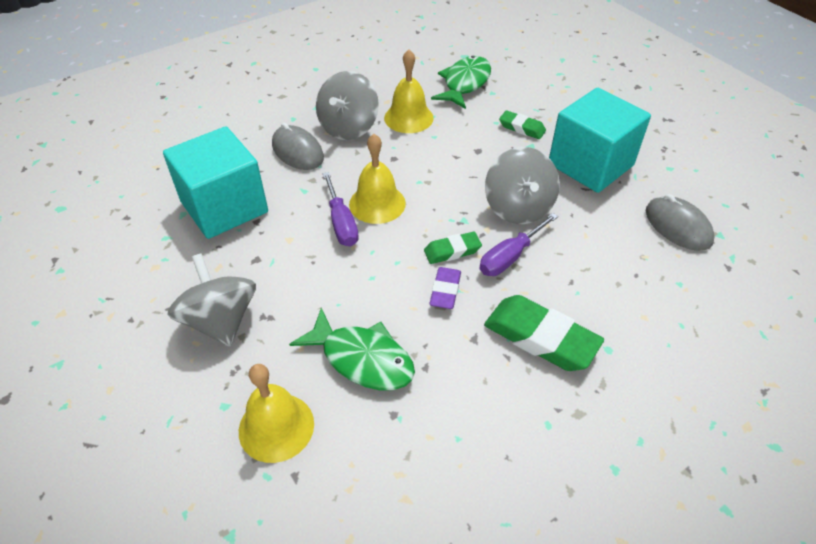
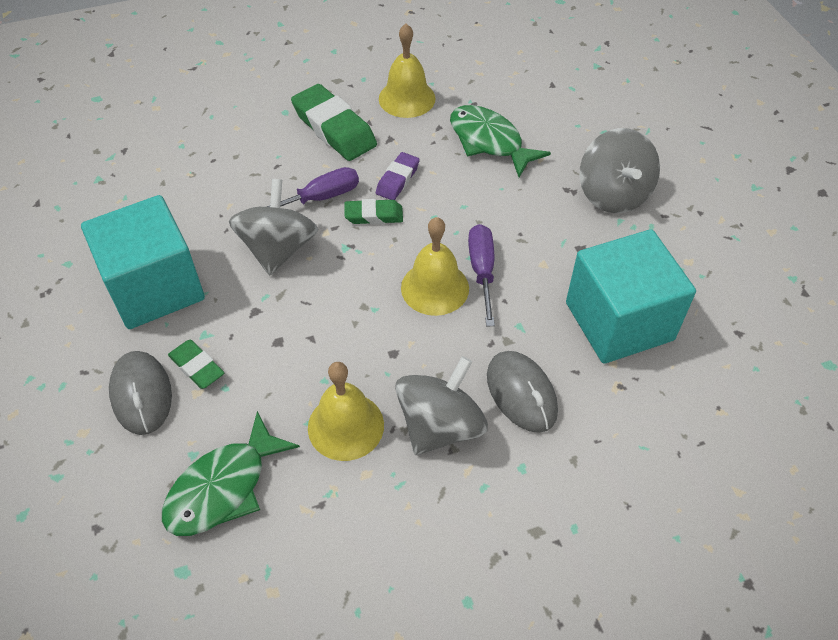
camera: 165 degrees left, 5 degrees up
yellow bell [239,364,314,463] -> yellow bell moved to [379,24,436,118]
grey mouse [646,194,715,251] -> grey mouse moved to [109,351,172,435]

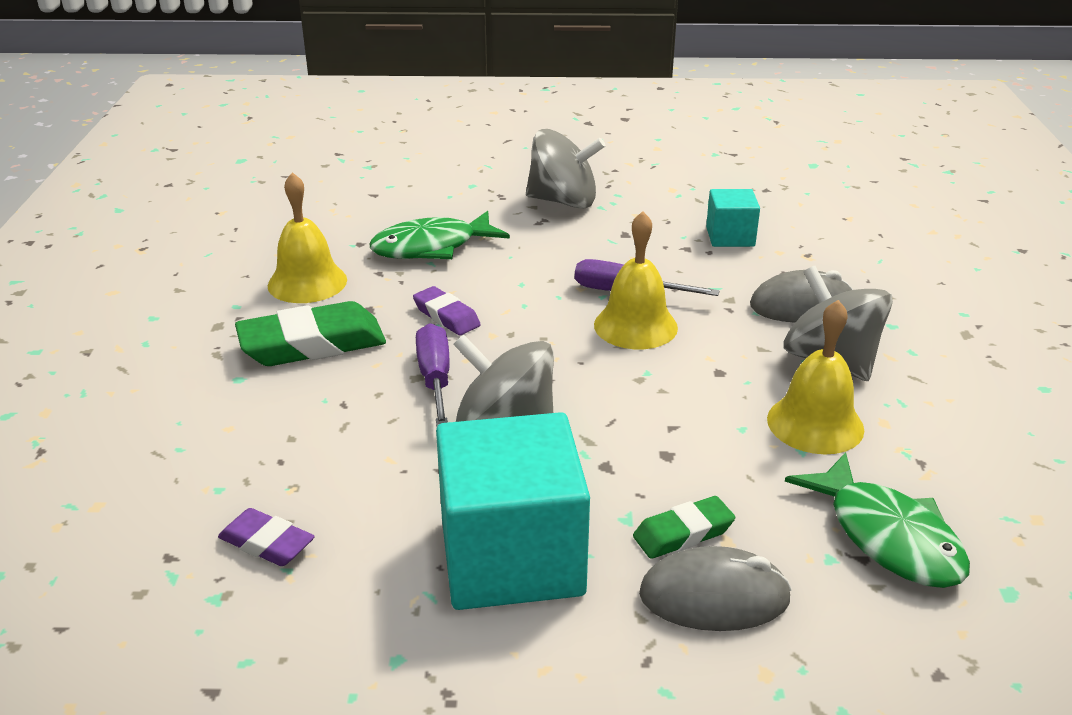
camera: 70 degrees left, 20 degrees down
green eraser [344,199,403,224] -> none
turquoise cube [566,229,696,363] -> turquoise cube [706,189,760,247], size x0.50
none -> purple eraser [218,508,315,566]

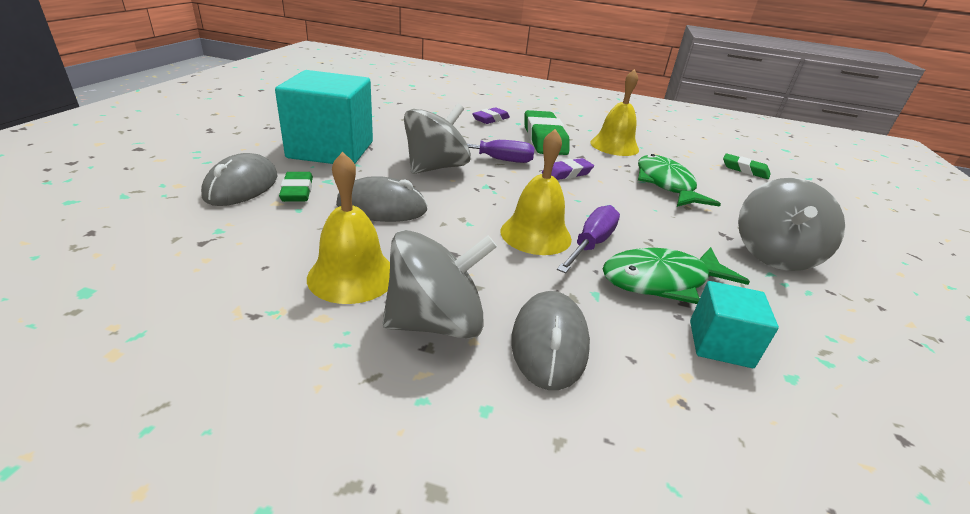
camera: 100 degrees right, 0 degrees up
purple eraser [218,508,315,566] -> purple eraser moved to [472,107,510,124]
green fish [785,452,970,588] -> green fish moved to [602,247,750,304]
none -> grey mouse [336,176,428,222]
none -> green eraser [723,153,771,179]

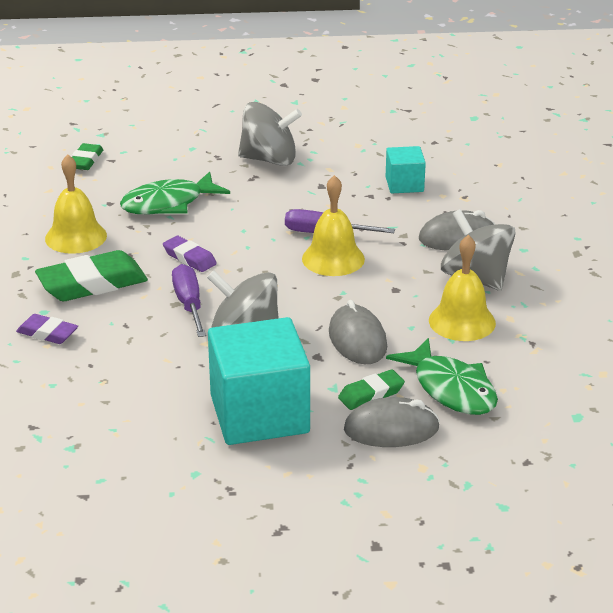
camera: 105 degrees left, 0 degrees up
green fish [602,247,750,304] -> green fish moved to [386,338,498,415]

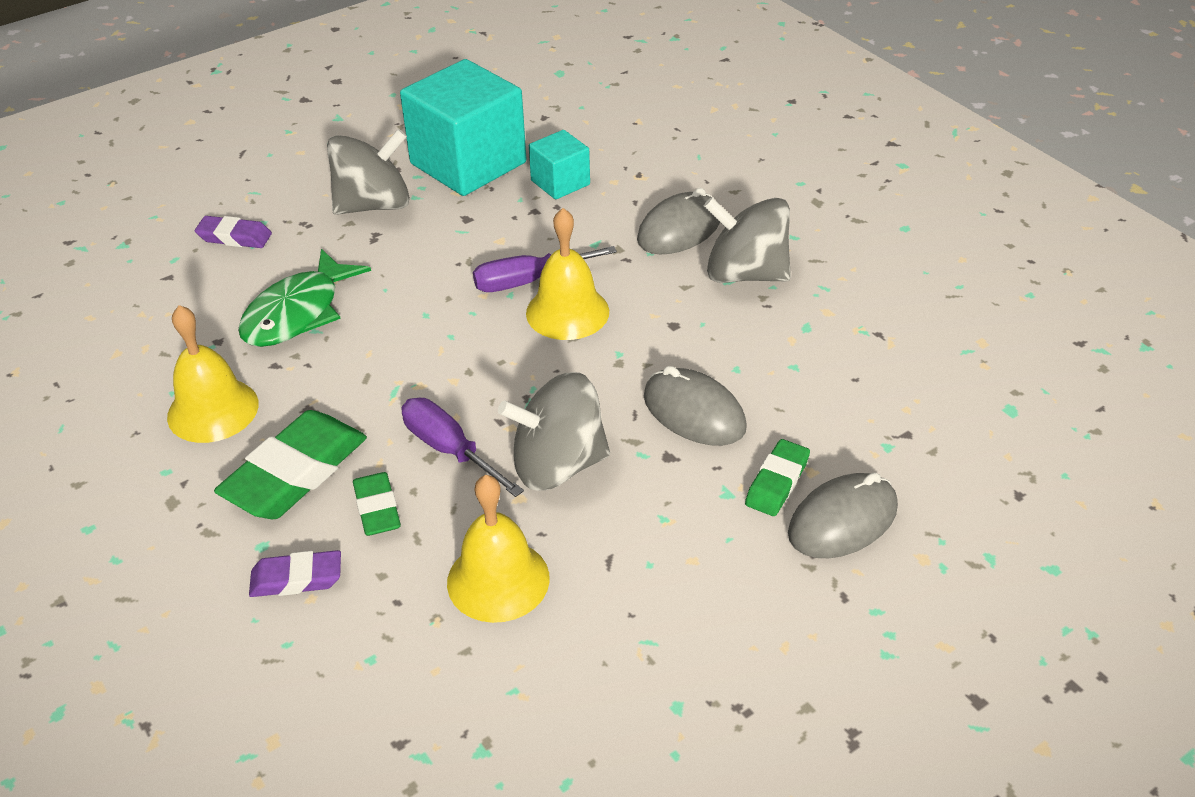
camera: 30 degrees left, 10 degrees up
green eraser [72,143,103,170] -> green eraser moved to [353,472,401,536]
purple eraser [163,236,217,272] -> purple eraser moved to [195,216,272,248]
turquoise cube [208,317,310,445] -> turquoise cube moved to [400,59,526,196]
green fish [386,338,498,415] -> none
yellow bell [429,235,496,341] -> yellow bell moved to [447,475,550,623]

